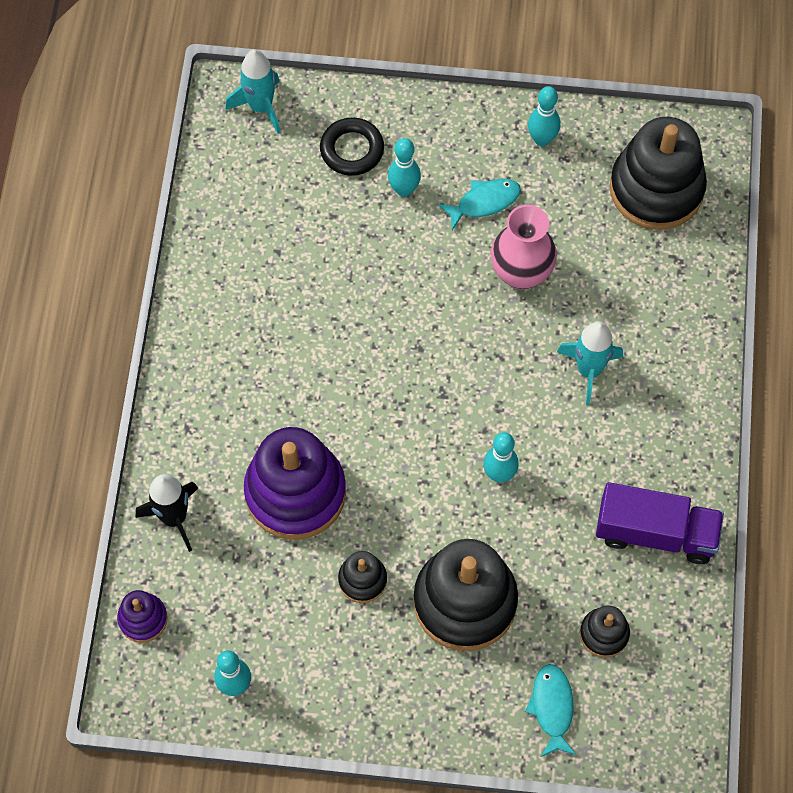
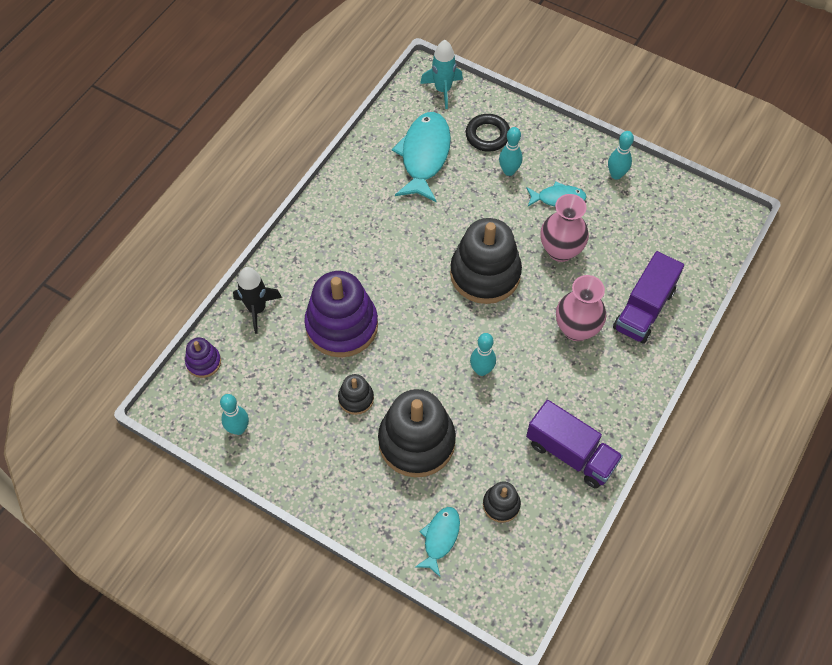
camera: 25 degrees right, 5 degrees down
turquoise rocket [557,322,623,405] -> pink vase [556,275,606,341]
black stacking toy [610,117,707,230] -> black stacking toy moved to [450,218,522,304]
none -> turquoise fish [392,112,451,202]
none -> purple truck [613,251,684,344]

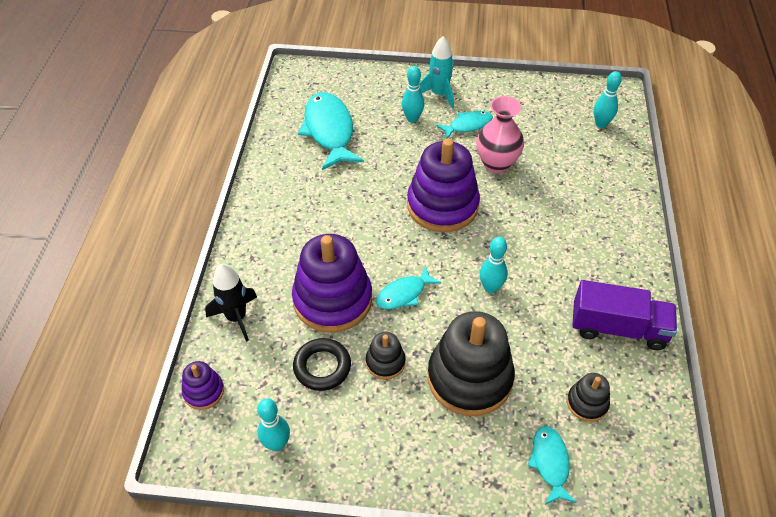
camera: 25 degrees left, 10 degrees down
turquoise rocket [420,40,463,109] -> turquoise rocket moved to [419,36,454,109]
black stacking toy [450,218,522,304] -> purple stacking toy [407,139,480,232]
black ring [466,114,510,152] -> black ring moved to [293,338,351,391]
pink vase [556,275,606,341] -> none
turquoise bowling pin [608,131,634,180] -> turquoise bowling pin moved to [594,71,622,128]
purple truck [613,251,684,344] -> none
none -> turquoise fish [376,265,441,310]

